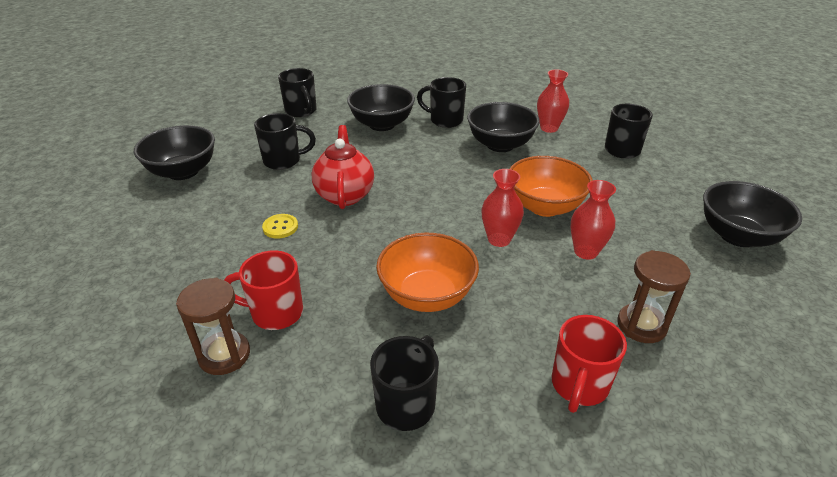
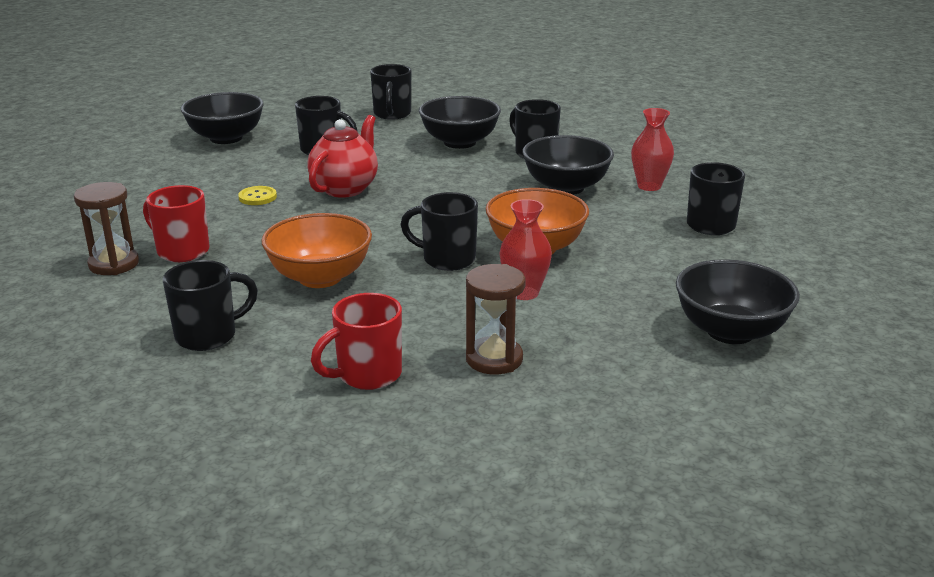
camera: 30 degrees right, 10 degrees down
red vase [481,169,524,247] -> black mug [400,192,478,271]

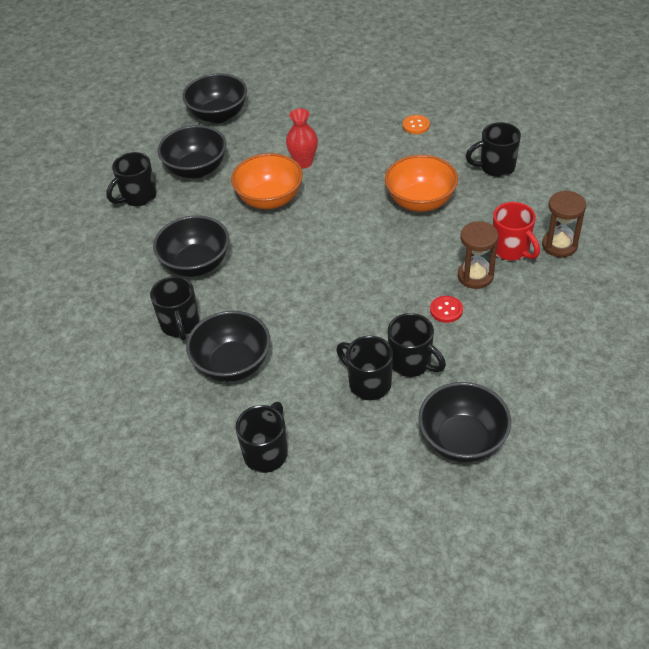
camera: 155 degrees left, 20 degrees up
yellow button [238,186,277,205] -> red button [430,296,463,323]
red teapot [308,115,378,198] -> none
red mug [311,293,402,390] -> orange button [403,115,430,134]
black mug [400,192,478,271] -> black mug moved to [388,313,446,377]
brown hourglass [466,264,525,374] -> brown hourglass moved to [458,221,498,289]
red vase [631,108,674,191] -> none
none -> black bowl [158,125,226,178]

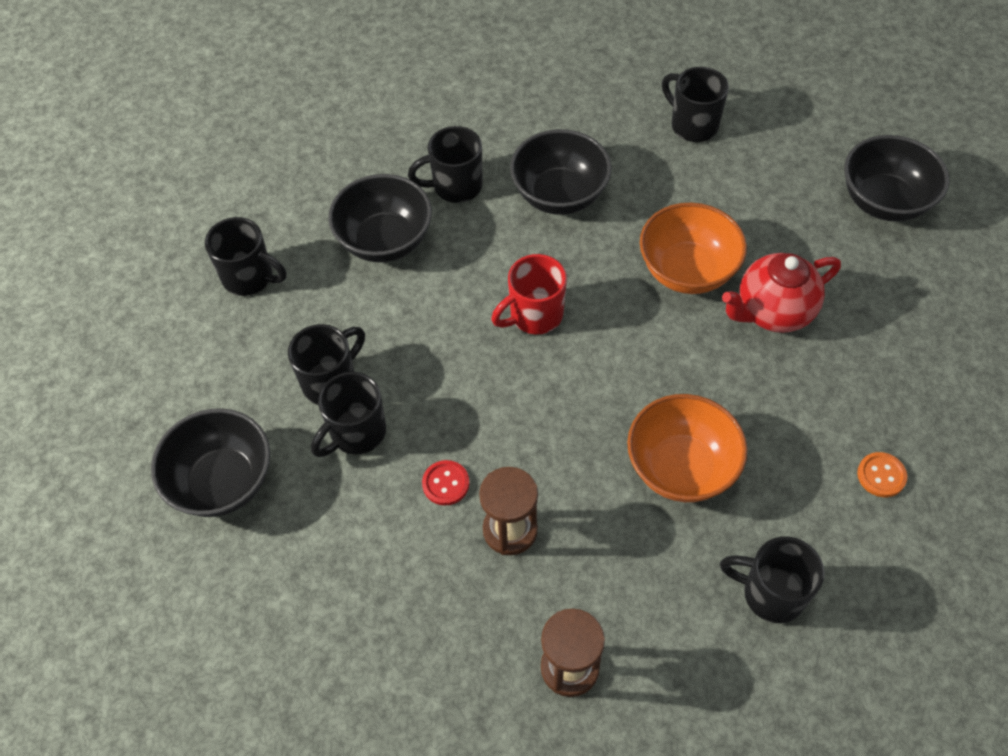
camera: 90 degrees right, 10 degrees up
black bowl [158,125,226,178] -> none
red vase [286,108,318,168] -> red teapot [722,253,841,333]
black mug [466,122,521,177] -> black mug turned 60 degrees counterclockwise [720,537,824,623]
red mug [493,202,540,261] -> red mug moved to [491,254,567,334]

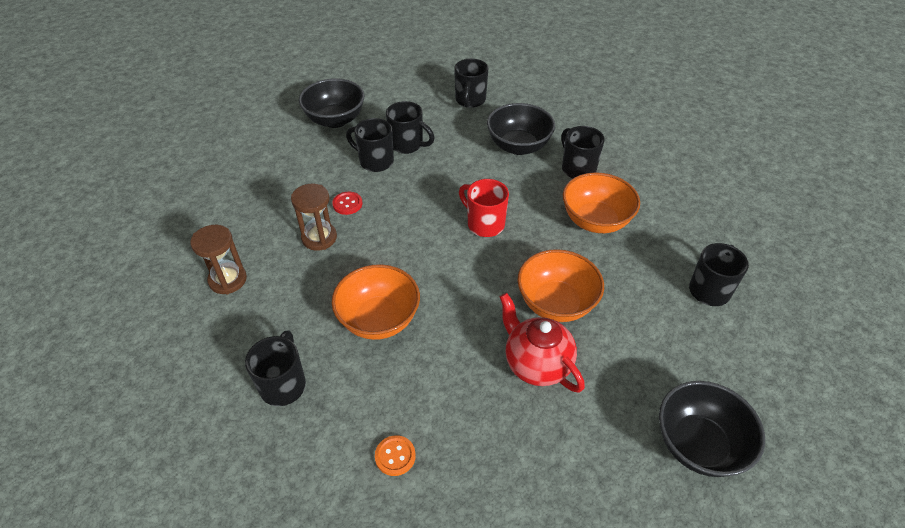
camera: 75 degrees right, 10 degrees down
black bowl [510,129,611,215] -> orange bowl [563,172,640,233]

